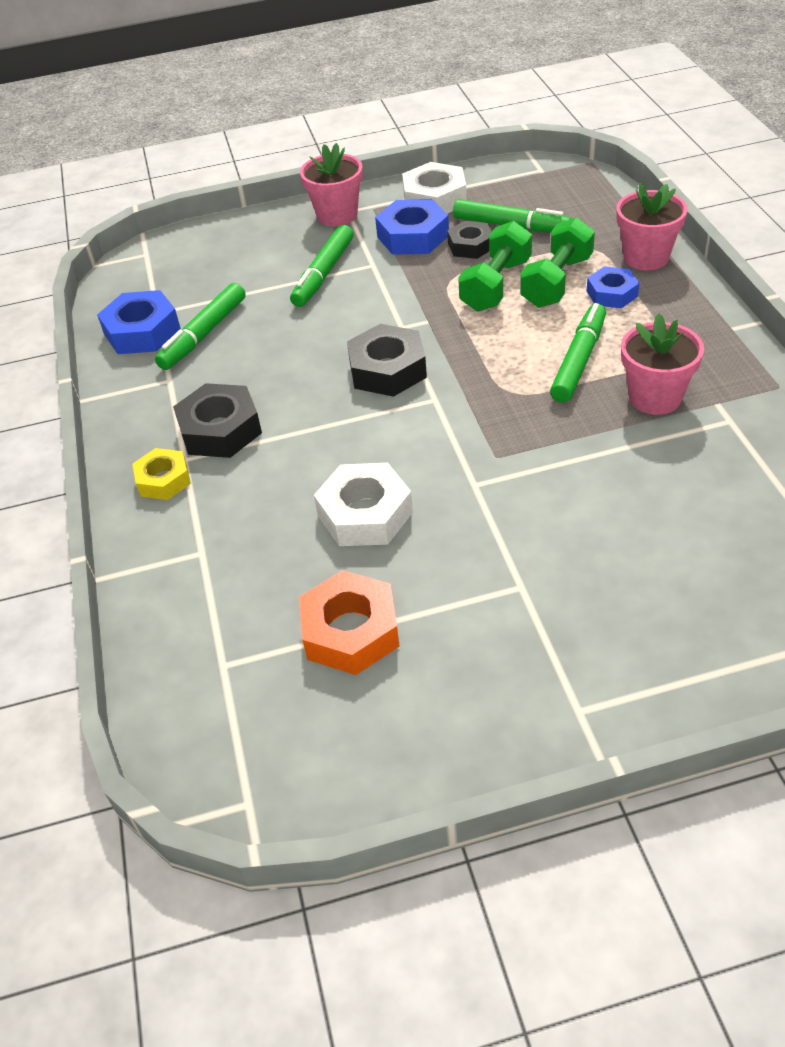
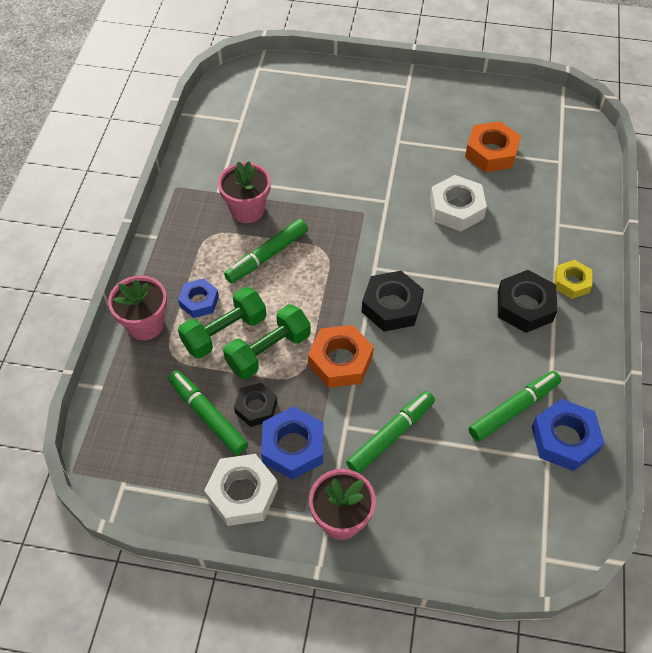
camera: 160 degrees left, 10 degrees up
none -> orange nut [308,325,374,388]

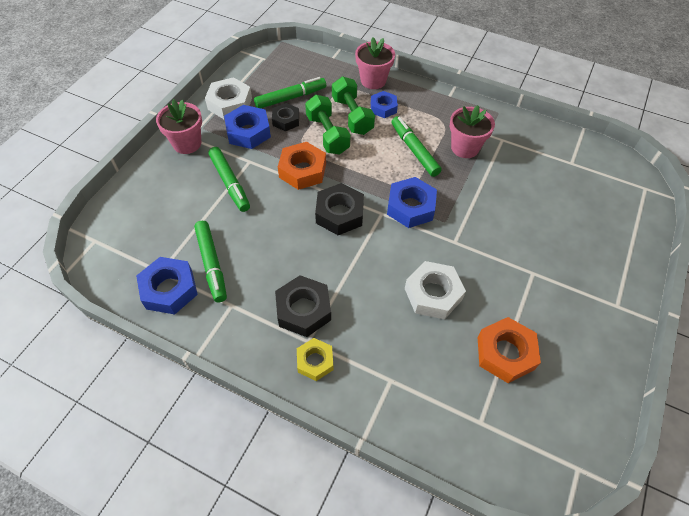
camera: 105 degrees right, 0 degrees up
none -> blue nut [387,177,437,228]

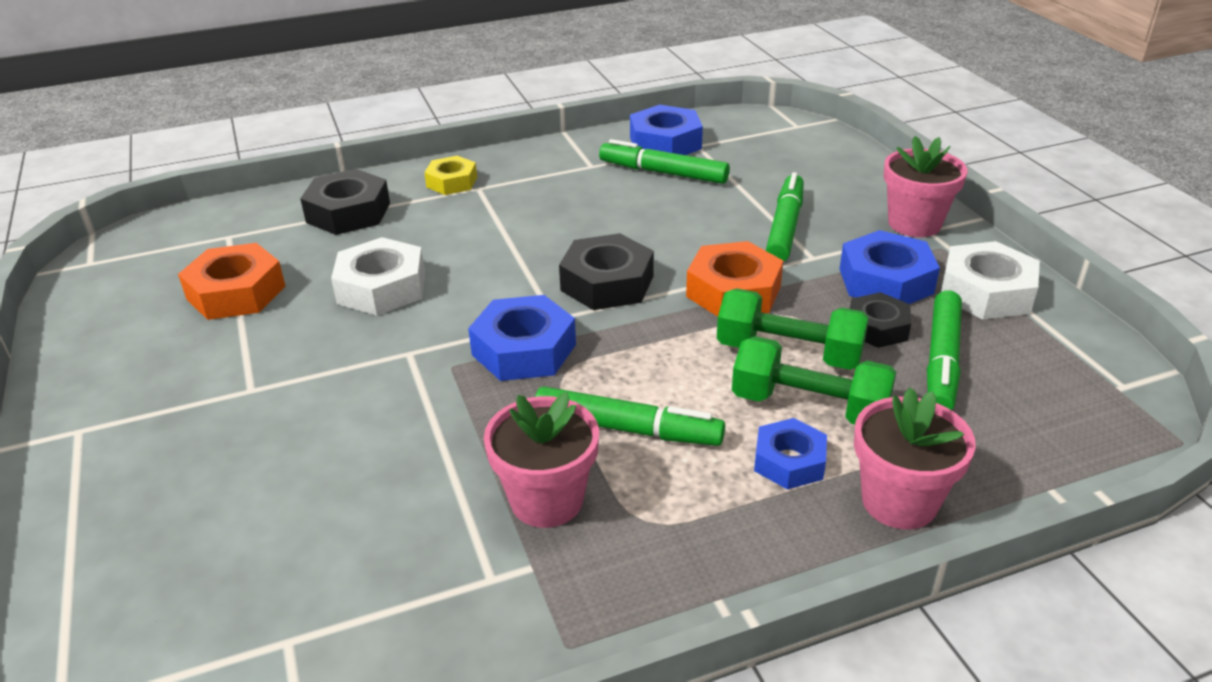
camera: 135 degrees right, 20 degrees down
green marker [208,147,250,212] -> green marker turned 90 degrees clockwise [766,172,804,262]
black nut [275,275,331,337] -> black nut moved to [300,169,390,235]

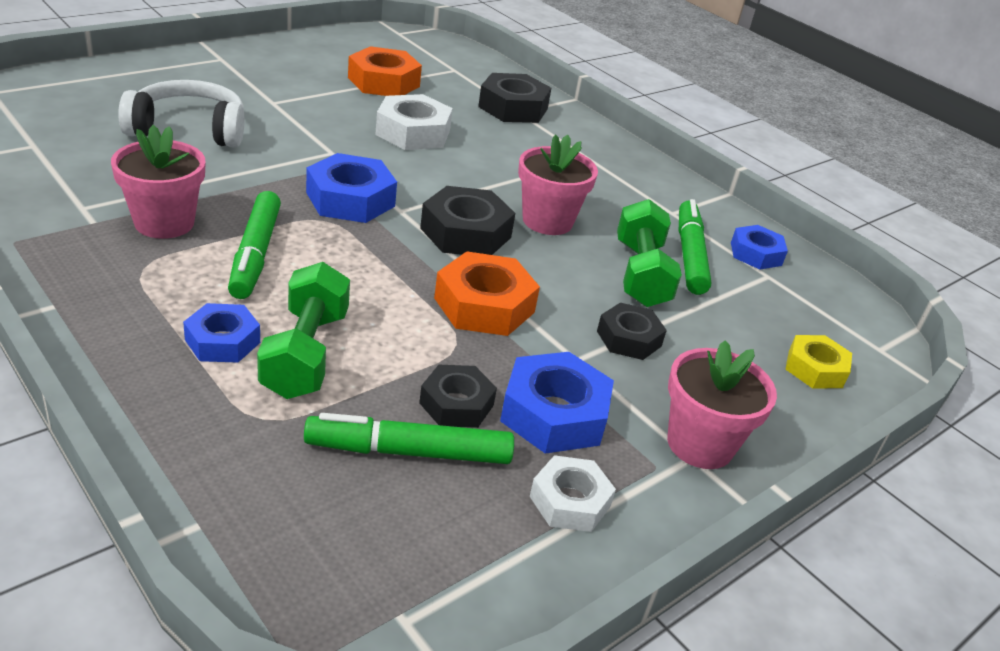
camera: 65 degrees right, 0 degrees up
yellow nut [424,156,477,195] -> yellow nut moved to [785,335,852,389]
blue nut [630,105,703,155] -> blue nut [731,225,788,270], size x0.64
green dumbbell [717,288,869,370] -> green dumbbell moved to [617,199,682,307]
green marker [766,172,804,262] -> black nut [597,303,667,360]
pink flower pot [854,388,976,529] -> pink flower pot moved to [518,134,598,235]
white nut [941,241,1040,320] -> white nut [530,455,616,532], size x0.64
none -> white headphones [118,80,244,148]

